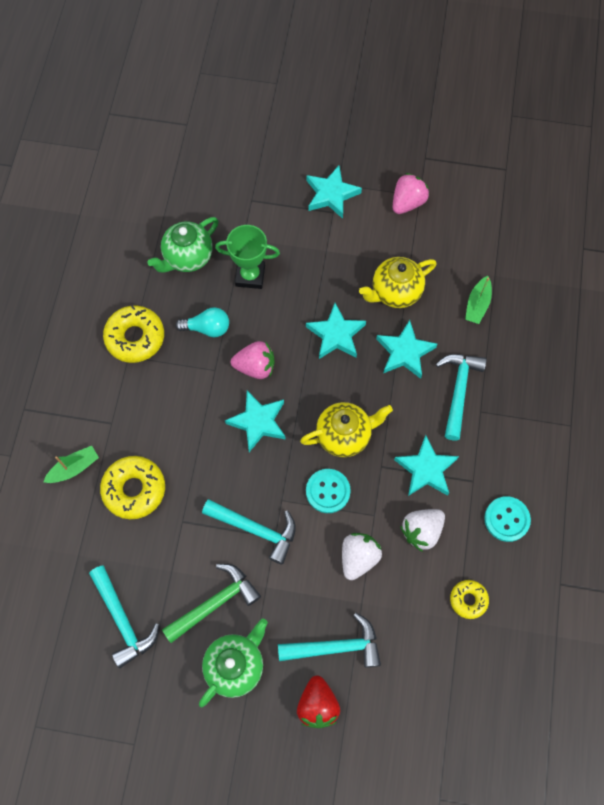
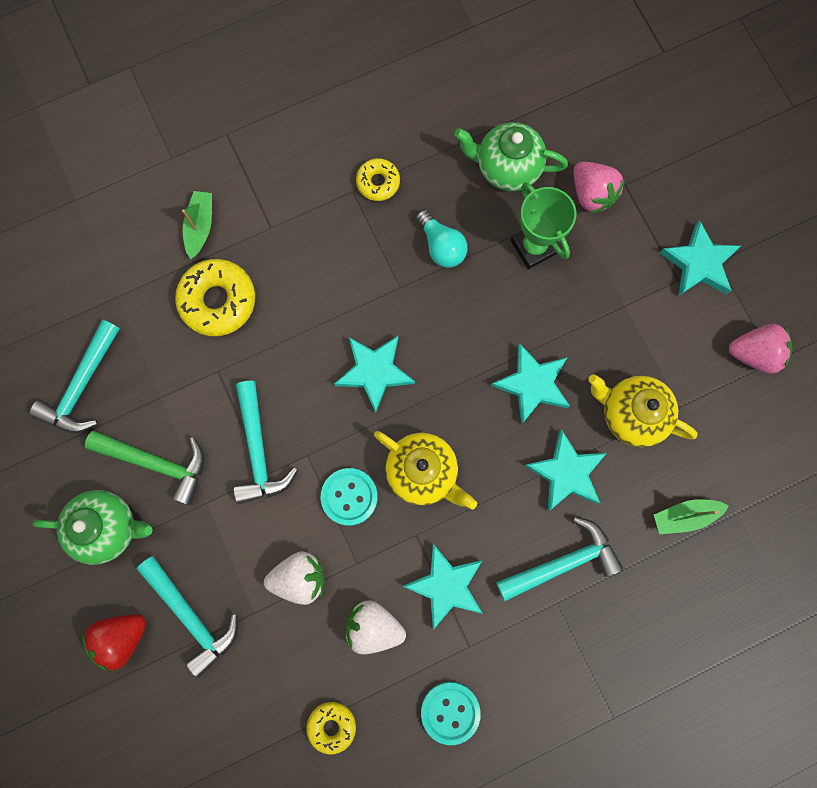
camera: 55 degrees right, 10 degrees up
green boat [43,446,99,483] -> green boat turned 105 degrees counterclockwise [182,191,212,259]
yellow donut [103,305,164,363] -> yellow donut [356,158,400,201], size x0.58
pink strawberry [231,341,275,379] -> pink strawberry moved to [573,161,625,214]

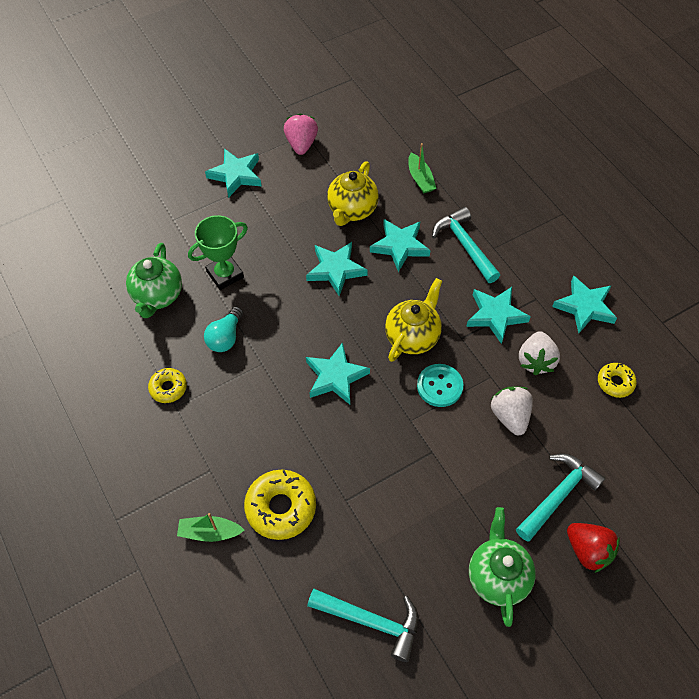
camera: 95 degrees left, 20 degrees down
green hammer [85,431,204,505] -> none
turquoise hammer [234,381,298,504] -> none
turquoise light bulb [416,209,468,268] -> turquoise light bulb turned 150 degrees clockwise [204,306,243,352]
turquoise button [421,682,481,745] -> turquoise star [552,275,617,333]
pink strawberry [573,161,625,214] -> none

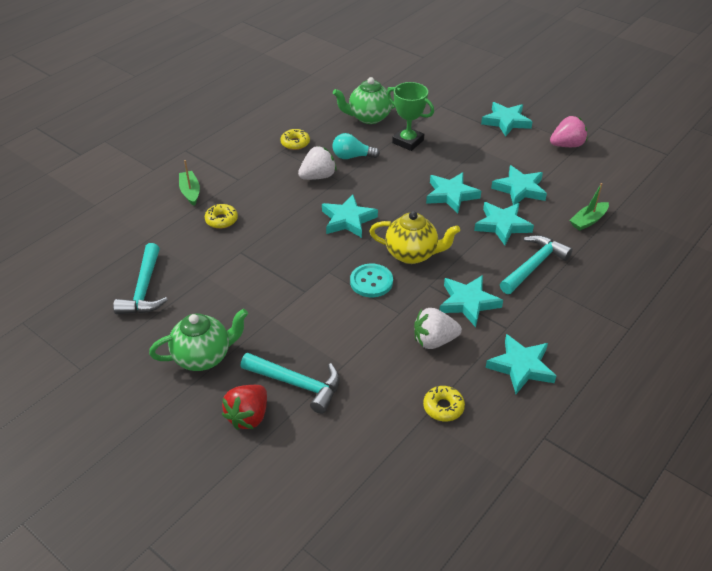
camera: 70 degrees right, 15 degrees down
yellow donut [244,470,316,540] -> yellow donut [205,204,238,229], size x0.58
yellow teapot [327,161,379,226] -> turquoise star [491,165,547,205]
white strawberry [491,386,533,435] -> white strawberry moved to [298,146,337,180]

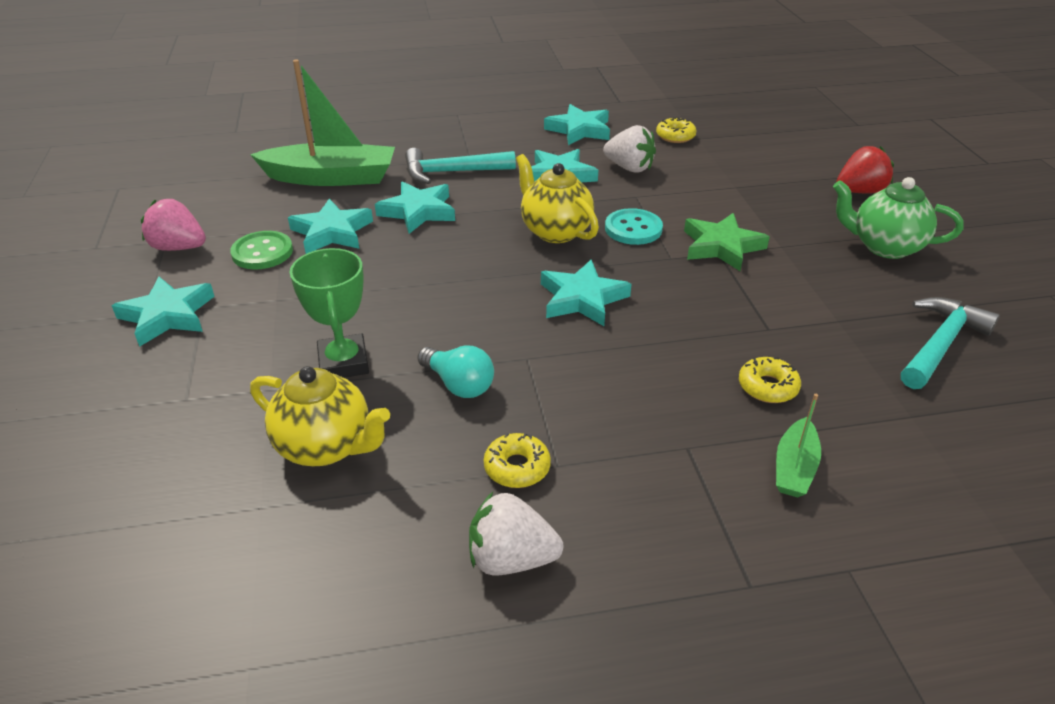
camera: 140 degrees left, 5 degrees down
turquoise hammer [241,353,340,414] -> none
white strawberry [298,146,337,180] -> white strawberry moved to [469,492,564,575]
green teapot [333,77,395,124] -> yellow teapot [250,366,390,466]
turquoise star [426,172,481,213] -> none
green boat [570,183,609,231] -> green boat [250,59,395,186], size x2.04
none -> green button [230,231,293,269]
none -> green star [684,213,770,271]

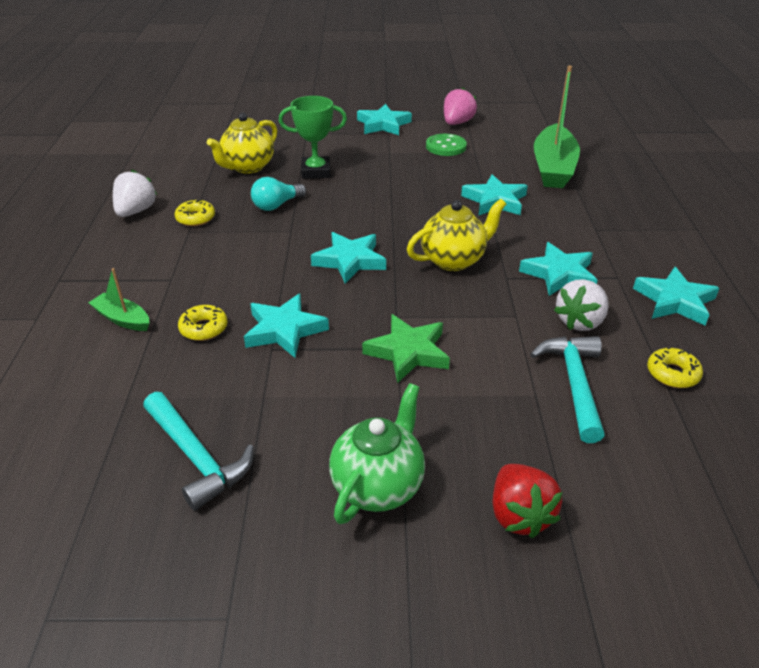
camera: 100 degrees right, 0 degrees up
turquoise star [288,199,373,254] -> turquoise star moved to [244,294,329,358]
turquoise hammer [405,148,516,184] -> turquoise hammer moved to [530,336,605,443]
turquoise button [605,208,663,245] -> none

